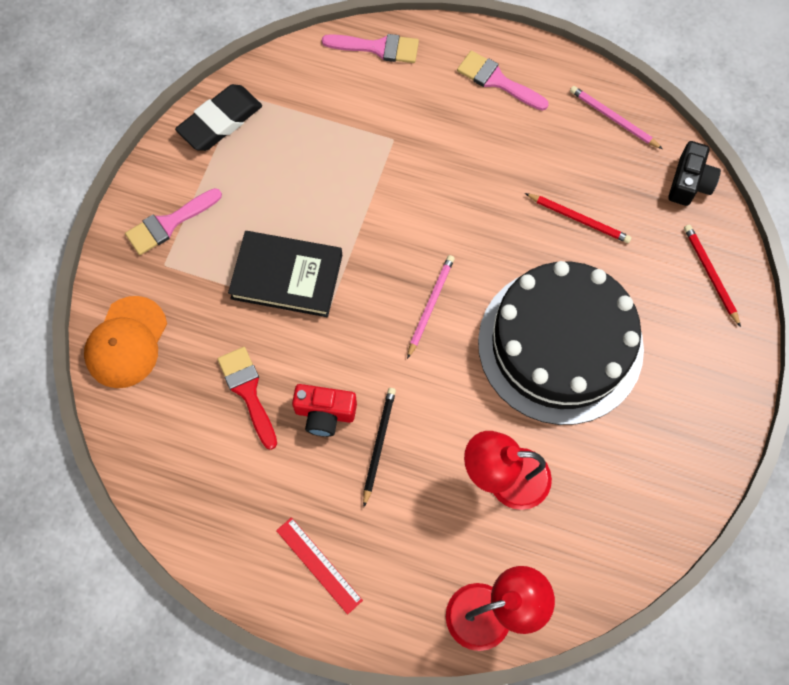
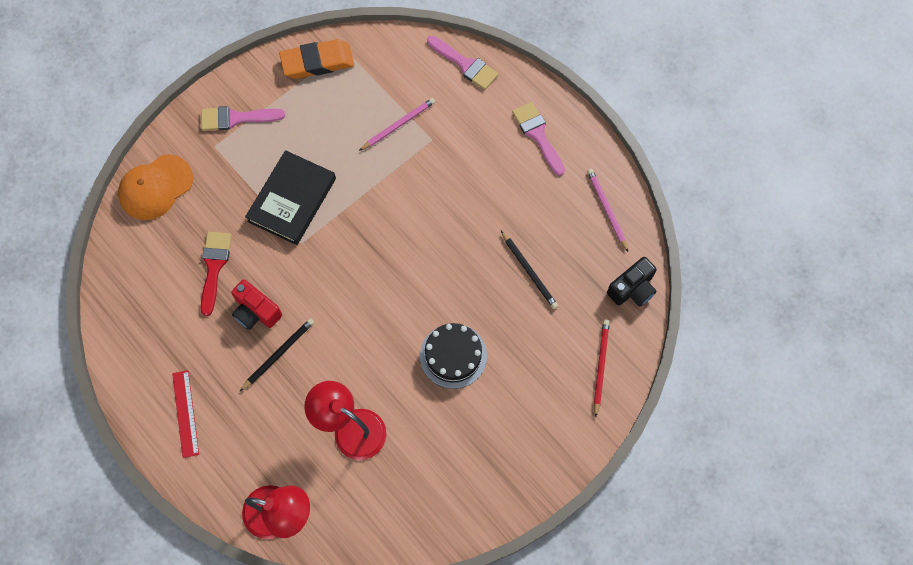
camera: 30 degrees right, 0 degrees up
black eraser [175,84,262,151] -> orange eraser [279,39,354,79]
black book [228,231,342,317] -> black book turned 75 degrees clockwise [245,150,336,245]
pink pencil [407,255,455,359] -> pink pencil moved to [359,98,435,151]
black cake [478,261,644,425] -> black cake [420,323,487,389], size x0.48
red pencil [525,193,632,243] -> black pencil [501,231,558,309]

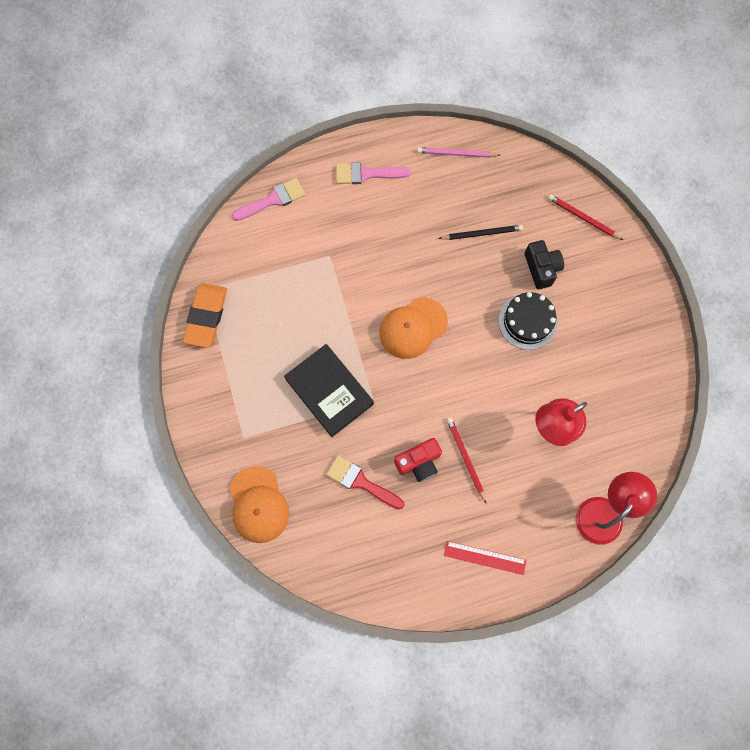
camera: 65 degrees left, 5 degrees up
pink brush [201,106,285,131] -> none
black pencil [240,318,314,391] -> red pencil [447,418,486,503]
pink pencil [359,98,435,151] -> none
black camera [607,257,657,307] -> black camera moved to [525,240,564,290]
none -> orange cap [379,297,448,359]

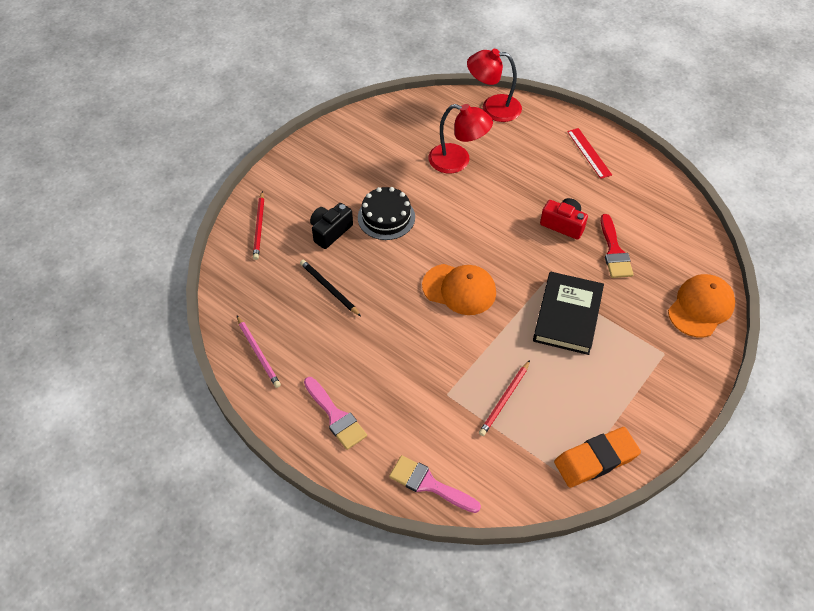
camera: 125 degrees left, 20 degrees down
red pencil [447,418,486,503] -> red pencil moved to [479,360,530,436]

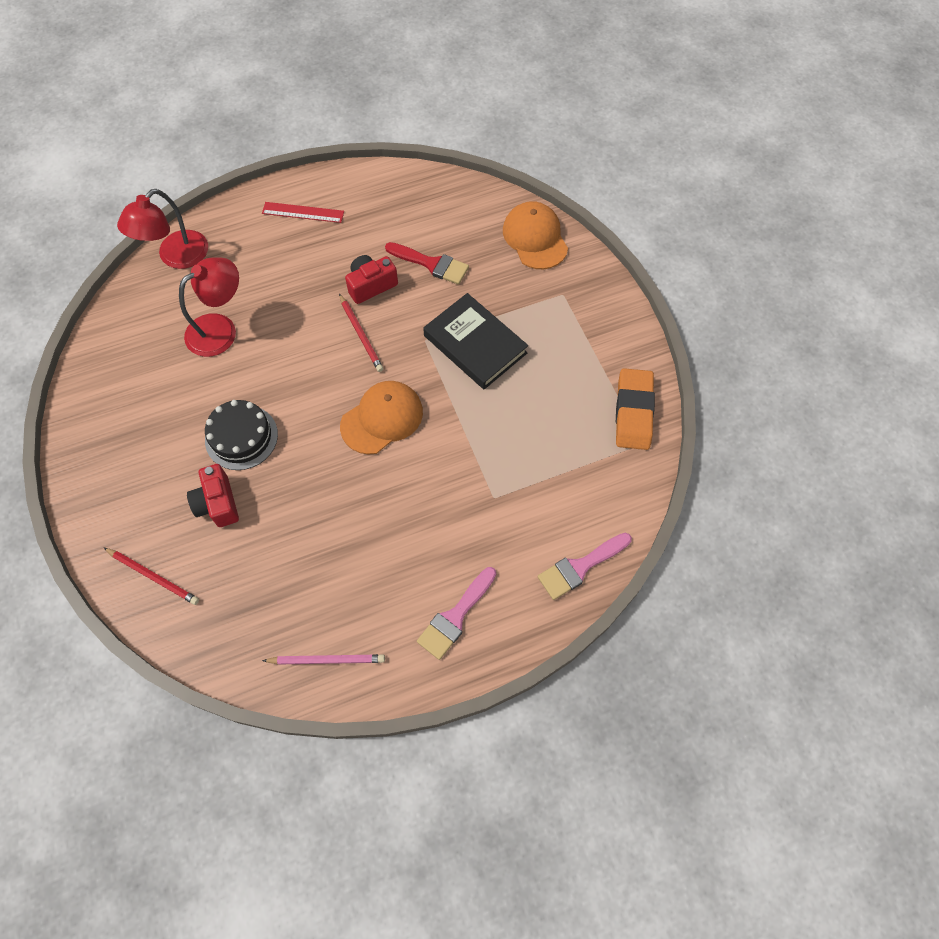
camera: 60 degrees left, 10 degrees up
black pencil [300,260,361,316] -> none
pink brush [304,377,367,450] -> pink brush turned 135 degrees clockwise [417,567,496,660]
black camera [310,203,353,249] -> red camera [187,464,239,527]
red pencil [479,360,530,436] -> red pencil moved to [339,294,384,372]

